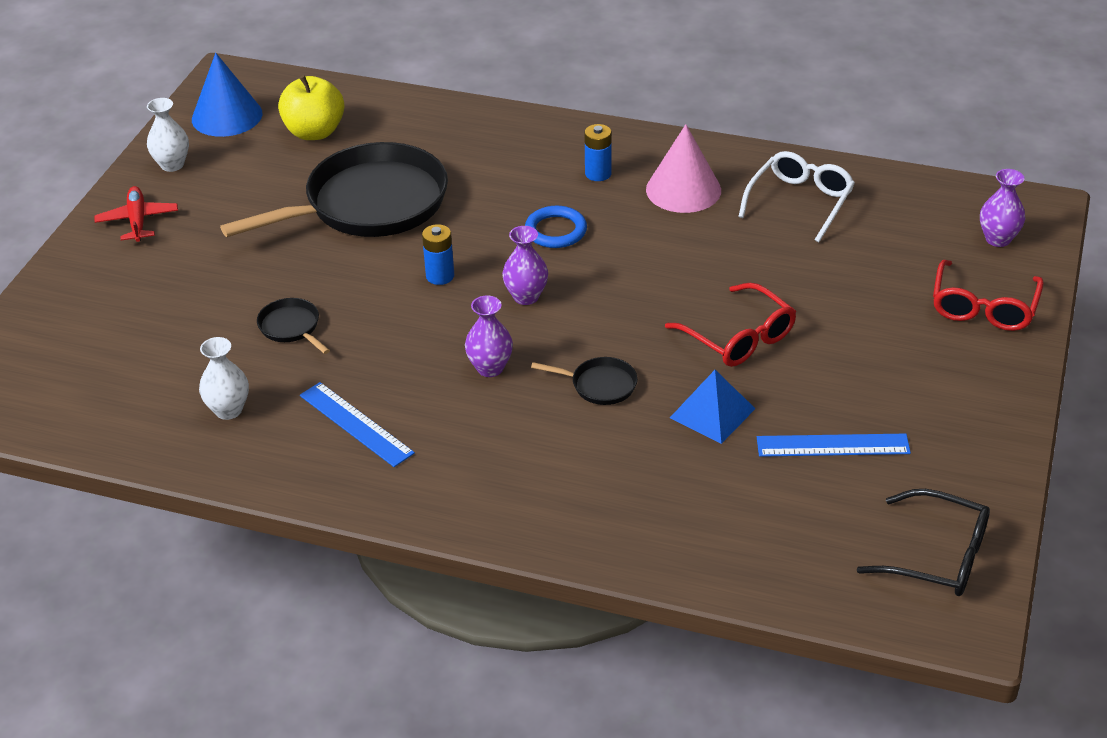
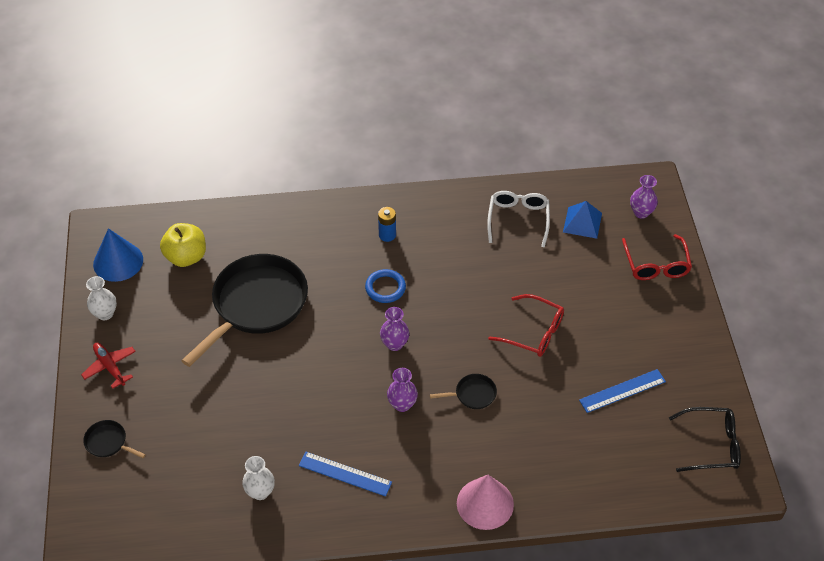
camera: 25 degrees left, 10 degrees up
black pan [257,298,330,354] -> black pan moved to [83,420,146,458]
blue battery [422,224,454,285] -> none
pink cone [646,124,721,213] -> pink cone moved to [457,475,514,530]
blue pyramid [670,370,755,444] -> blue pyramid moved to [563,201,602,239]

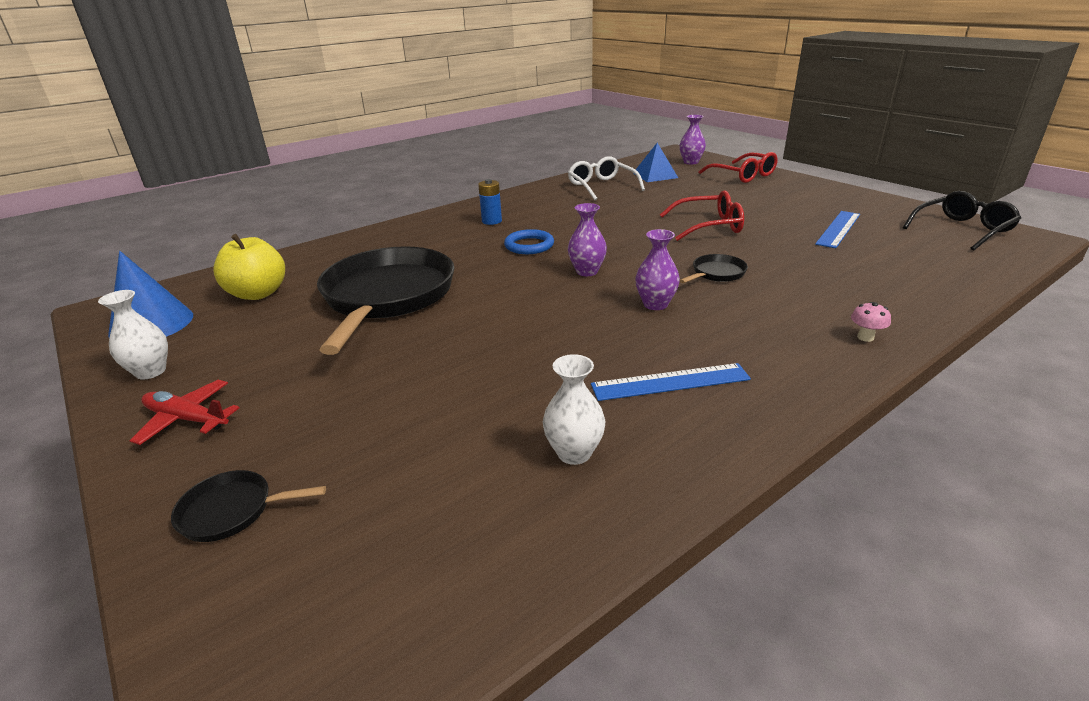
camera: 30 degrees left, 20 degrees down
pink cone [457,475,514,530] -> pink mushroom [851,302,891,342]

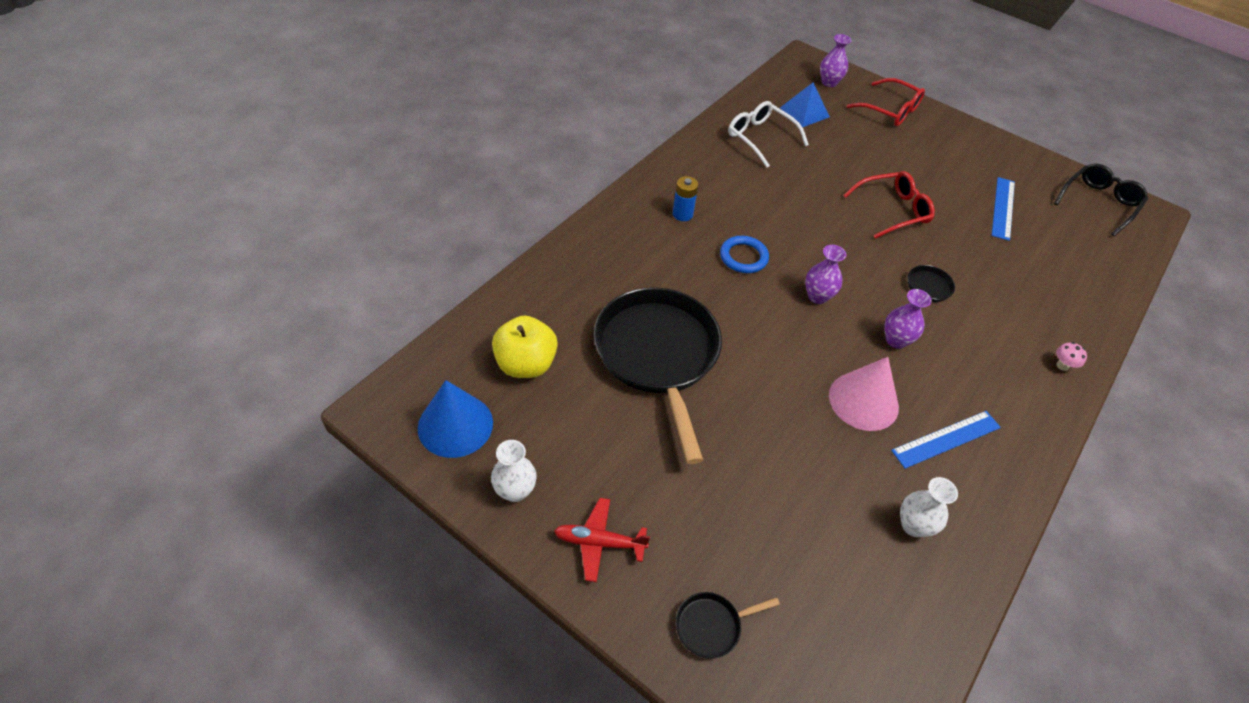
camera: 20 degrees left, 20 degrees up
none -> pink cone [829,357,899,431]

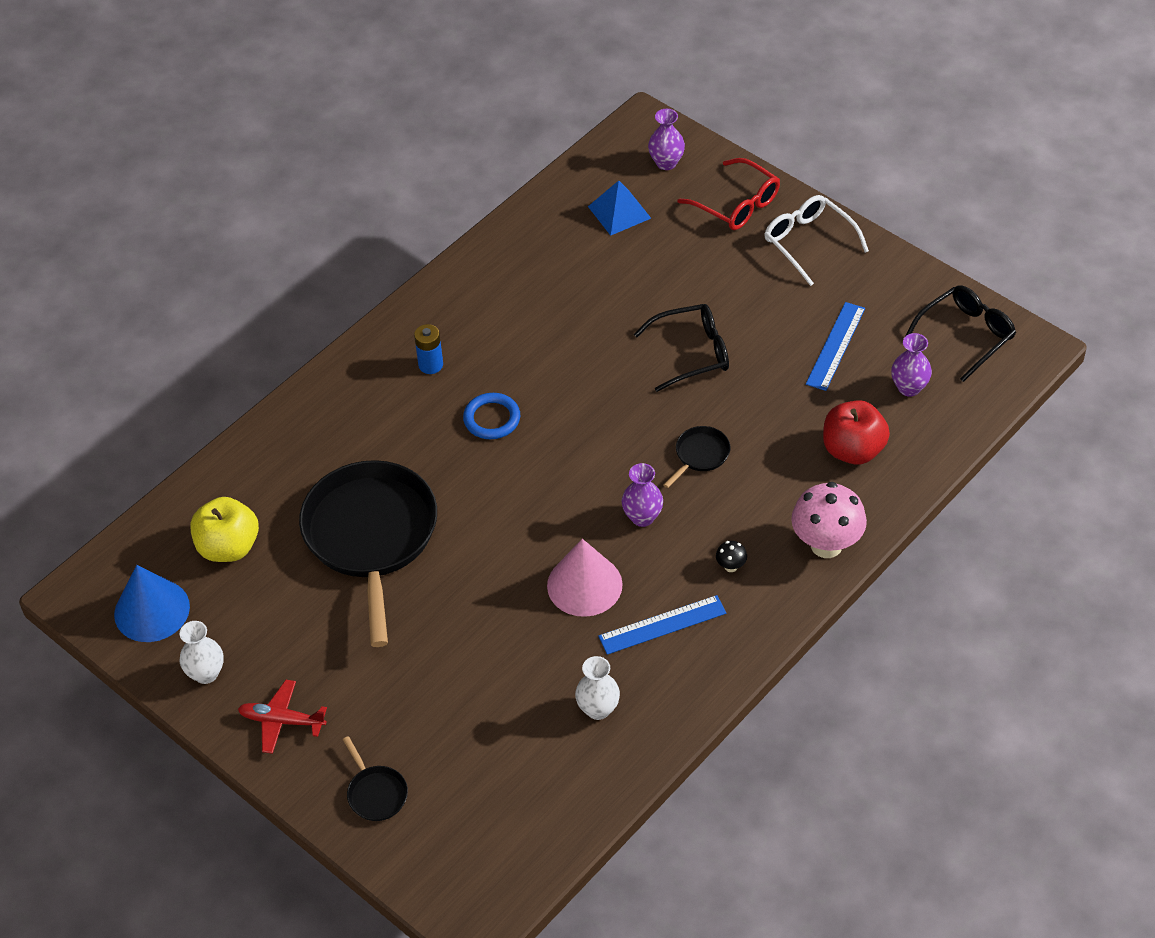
camera: 10 degrees right, 0 degrees up
black pan [676,592,780,659] -> black pan turned 105 degrees counterclockwise [343,736,408,821]
white glasses [728,101,809,168] -> white glasses moved to [764,195,869,286]
purple vase [805,245,846,304] -> purple vase moved to [891,333,932,397]
red glasses [843,171,935,239] -> black glasses [634,304,729,392]
pink mushroom [1056,342,1087,371] -> pink mushroom [791,482,867,558], size x2.36
none -> black mushroom [716,541,747,572]
none -> red apple [823,400,890,465]

